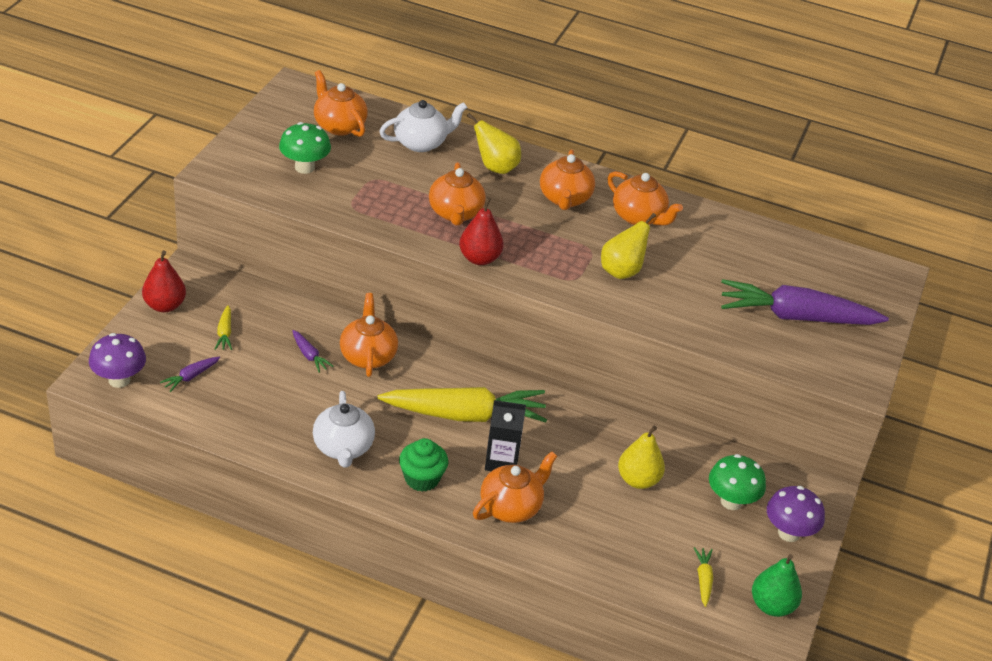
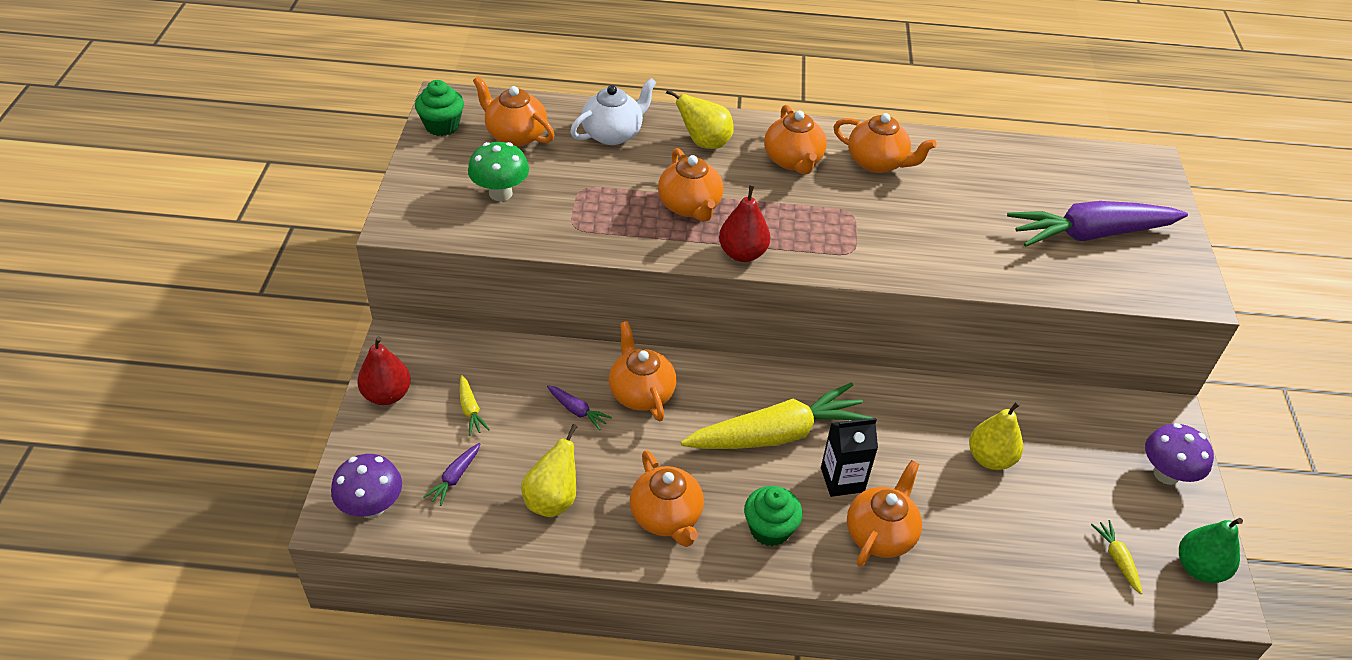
camera: 15 degrees left, 5 degrees up
white teapot [313,391,375,468] -> orange teapot [630,450,704,547]
yellow pear [601,213,656,279] -> yellow pear moved to [521,424,577,517]
green mushroom [709,454,766,510] -> none
none -> green cupcake [415,80,464,136]

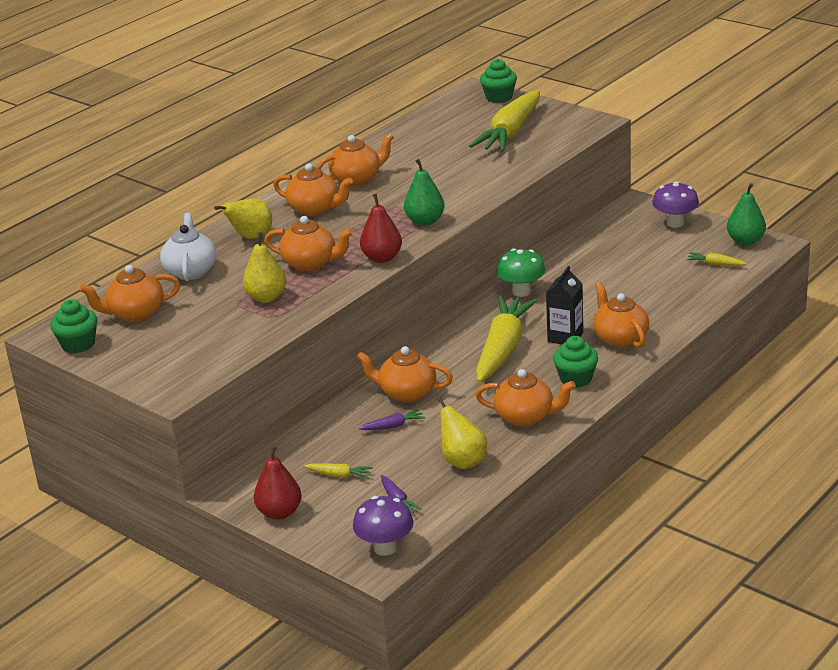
camera: 50 degrees left, 15 degrees down
green mushroom [468,142,529,201] -> green mushroom moved to [496,249,545,297]
yellow pear [969,401,1023,470] -> yellow pear moved to [243,232,286,303]
purple carrot [1007,201,1188,247] -> yellow carrot [469,90,540,152]
none -> green pear [404,159,445,226]
none -> green cupcake [480,59,517,103]

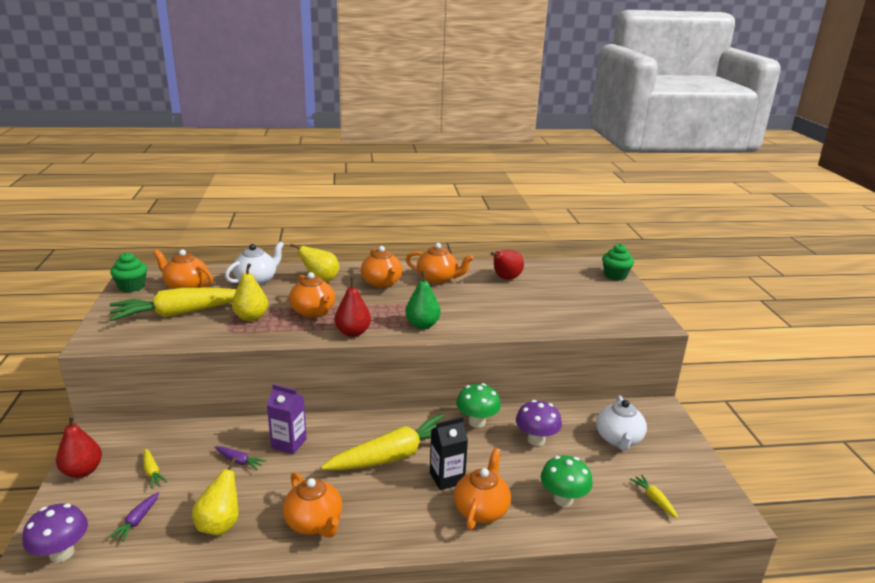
camera: 40 degrees right, 5 degrees down
orange teapot [357,346,453,402] -> purple carton [267,384,307,454]
yellow carrot [469,90,540,152] -> yellow carrot moved to [109,288,236,321]
green cupcake [553,336,598,388] -> none
purple mushroom [652,181,699,228] -> purple mushroom moved to [516,400,562,446]
green pear [727,183,766,245] -> none
none -> red pear [491,250,524,280]
none -> green mushroom [541,455,593,507]
none -> white teapot [596,395,647,451]

